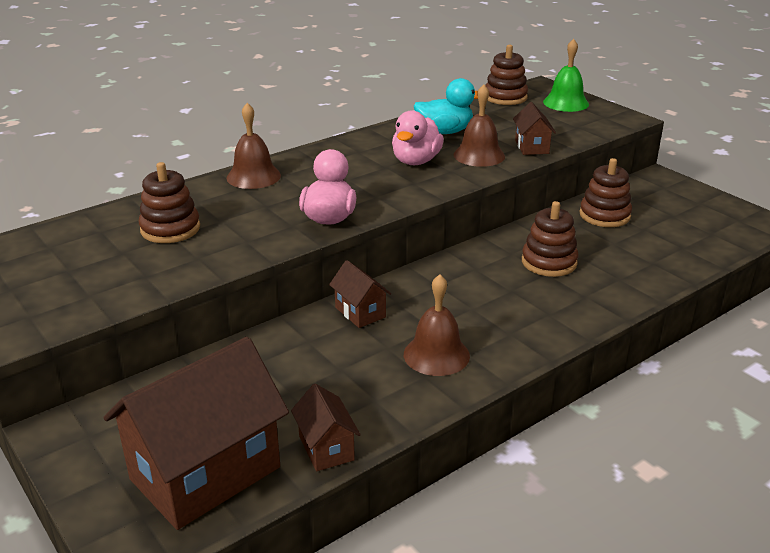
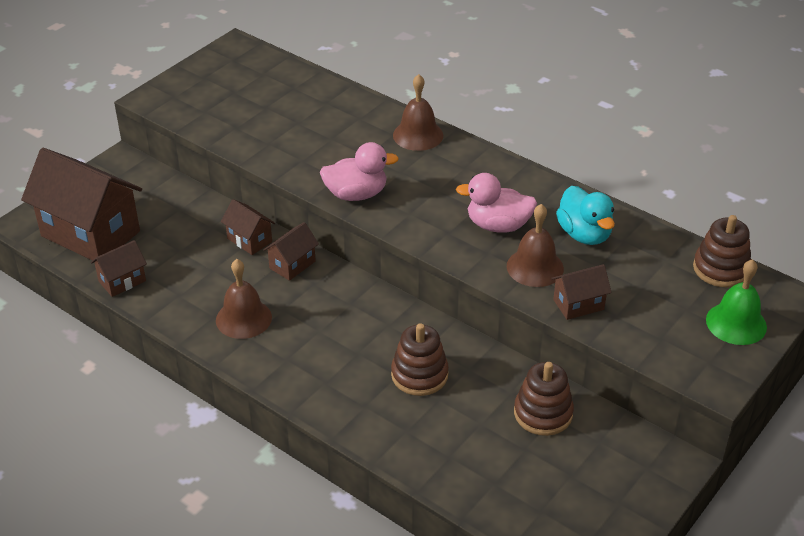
camera: 75 degrees right, 10 degrees up
brown stacking toy [139,162,200,243] -> none
none -> brown house [221,199,275,255]

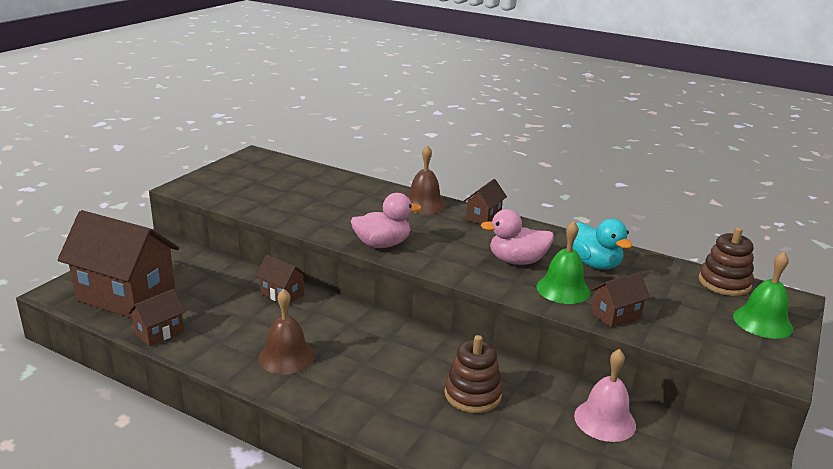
camera: 10 degrees left, 15 degrees down
brown house [263,222,319,281] -> brown house moved to [464,179,507,224]
brown bell [507,204,564,287] -> green bell [536,221,590,304]
brown stacking toy [514,362,574,436] -> pink bell [574,349,636,442]

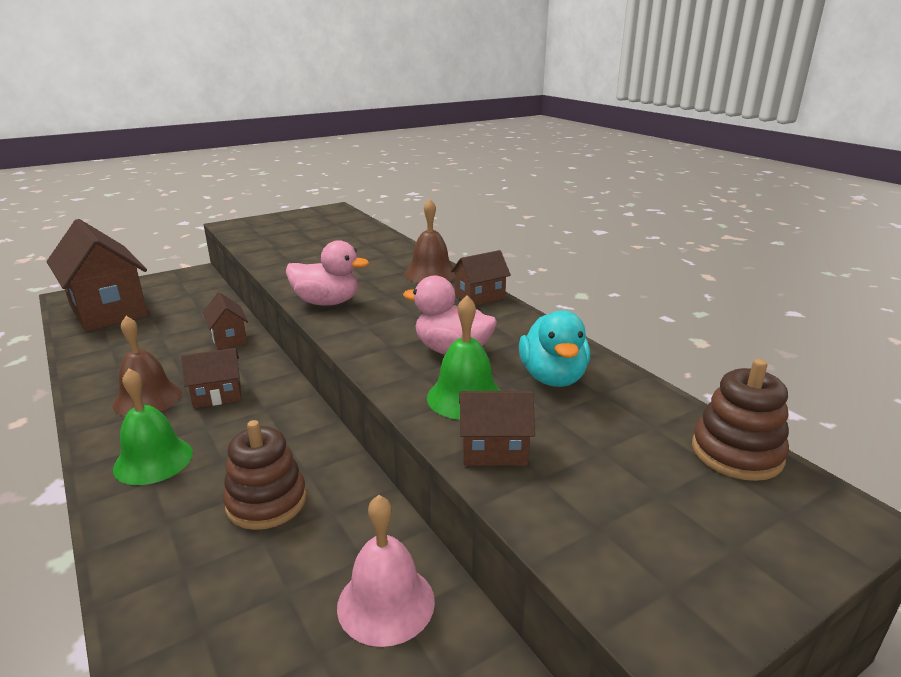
camera: 30 degrees right, 0 degrees up
brown house [128,289,186,346] -> brown house moved to [181,348,241,408]
green bell [733,252,793,339] -> green bell moved to [113,368,193,485]

